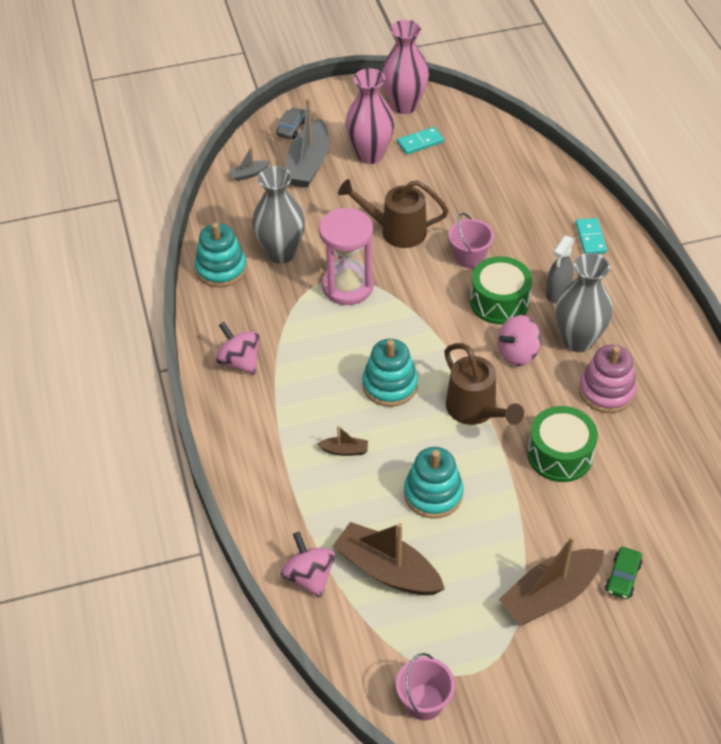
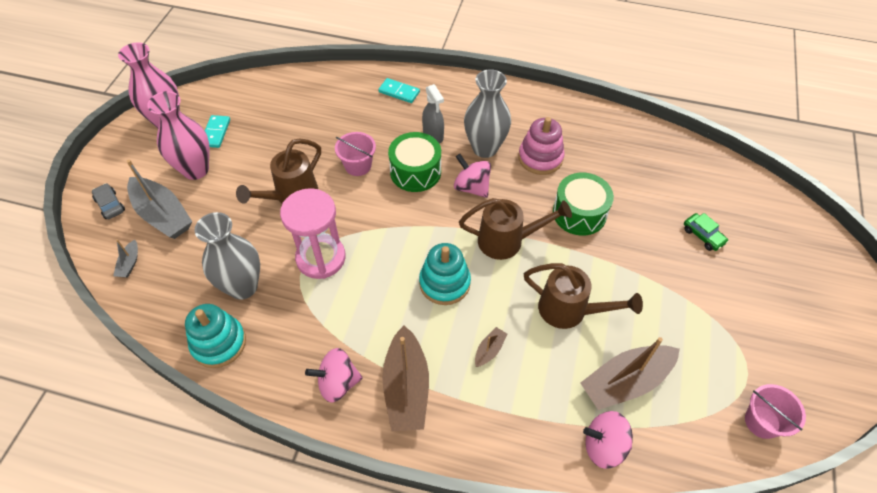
camera: 60 degrees left, 5 degrees up
turquoise stacking toy [404,447,463,519] -> brown watering can [524,263,643,329]
pink spinning top [498,315,541,366] -> pink spinning top turned 135 degrees clockwise [454,154,491,198]
brown boat [499,535,604,625] -> brown boat moved to [382,326,429,431]

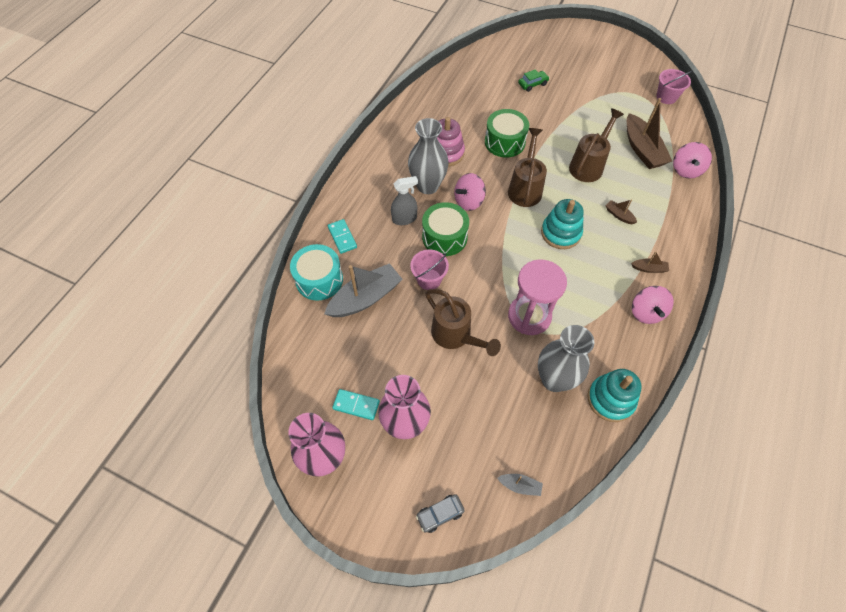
camera: 80 degrees left, 5 degrees up
grey boat [127,160,192,239] -> grey boat moved to [324,263,403,317]
turquoise domino [378,78,420,103] -> turquoise domino turned 60 degrees counterclockwise [328,219,357,254]
brown boat [382,326,429,431] -> brown boat [631,251,669,273], size x0.45
none -> turquoise drum [290,244,343,301]

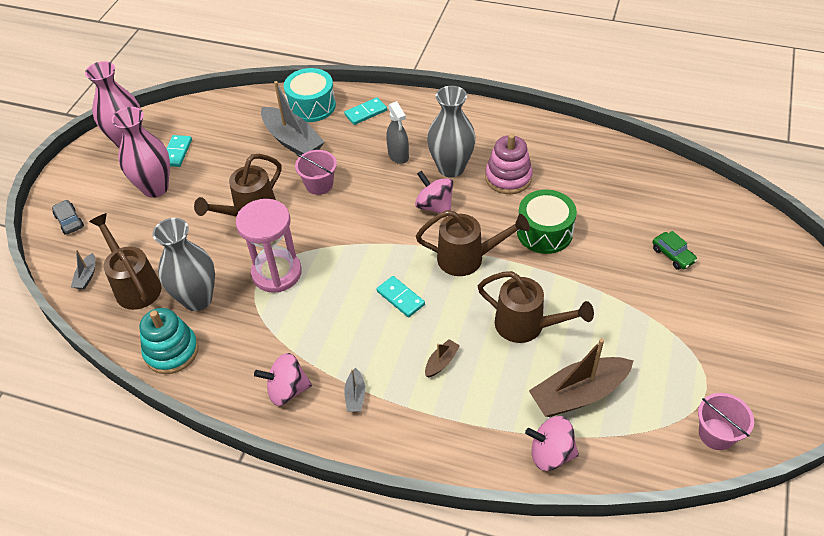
camera: 85 degrees right, 10 degrees down
green drum [422,202,469,256] -> none
turquoise stacking toy [541,199,584,249] -> turquoise domino [377,276,425,317]
brown boat [631,251,669,273] -> grey boat [344,368,365,412]
none -> brown watering can [89,213,162,310]

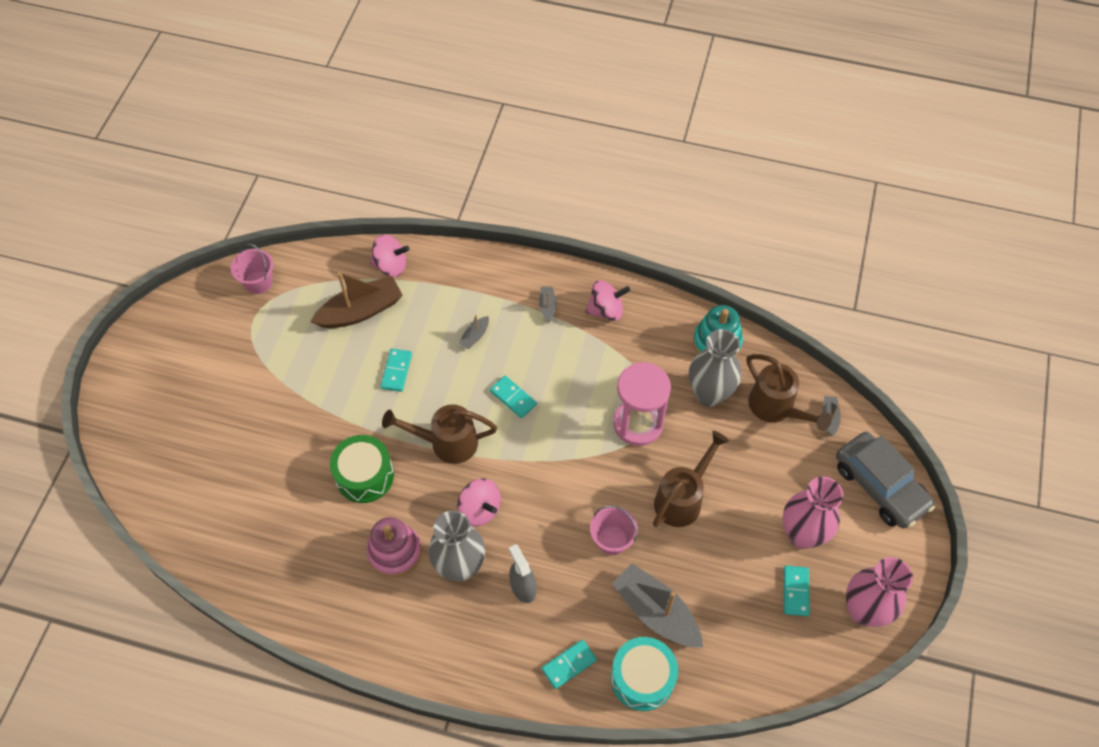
camera: 175 degrees right, 10 degrees up
grey car [52,200,84,234] -> grey car [836,432,935,529], size x2.18
brown boat [425,339,460,378] -> grey boat [458,315,489,349]
brown watering can [478,271,594,343] -> turquoise domino [381,349,412,392]
green car [652,231,697,270] -> none

